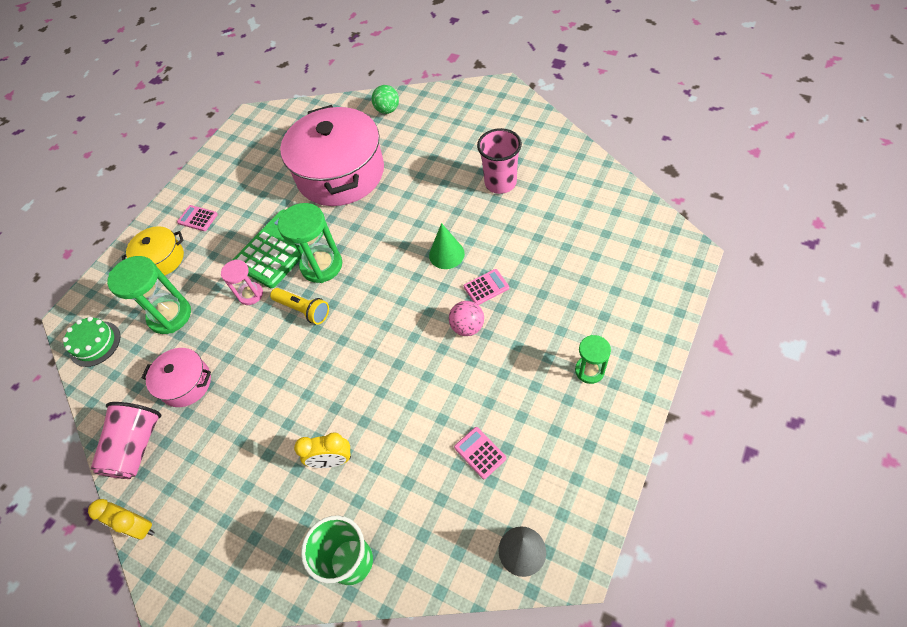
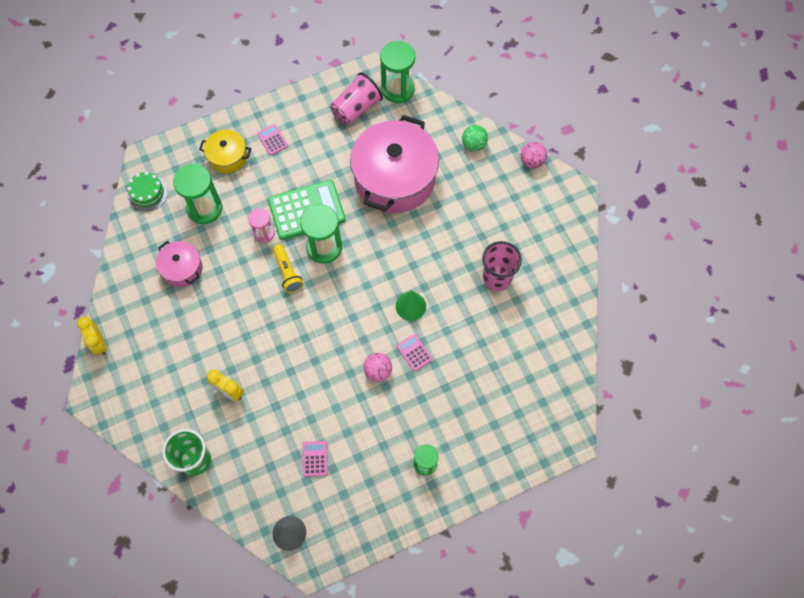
camera: 30 degrees right, 10 degrees up
pink cup [91,402,161,479] -> pink cup moved to [331,72,383,125]
pink calculator [464,269,509,305] -> pink calculator turned 135 degrees counterclockwise [397,334,433,371]
none -> green hourglass [380,41,415,103]
none -> pink ball [521,142,547,168]

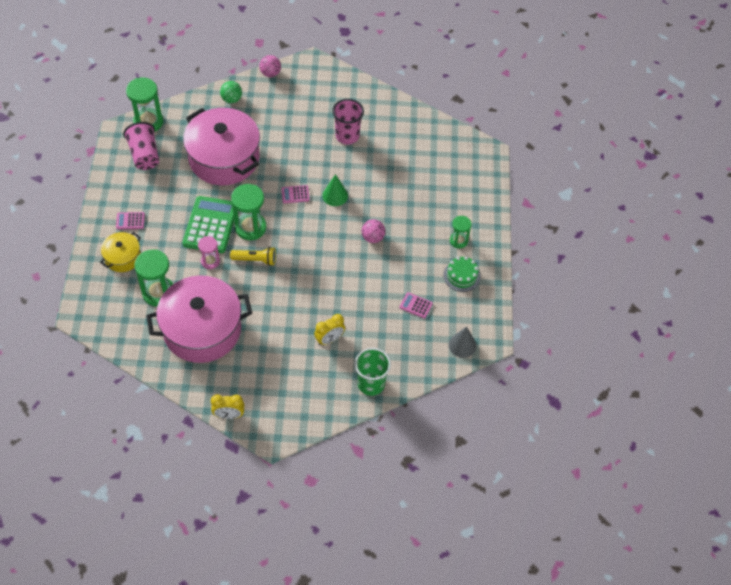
camera: 65 degrees left, 10 degrees down
green cake [127,172,168,211] -> green cake moved to [443,256,481,292]
pink pot [156,241,203,287] -> pink pot [146,275,252,363], size x2.07
pink calculator [397,334,433,371] -> pink calculator moved to [281,185,310,203]

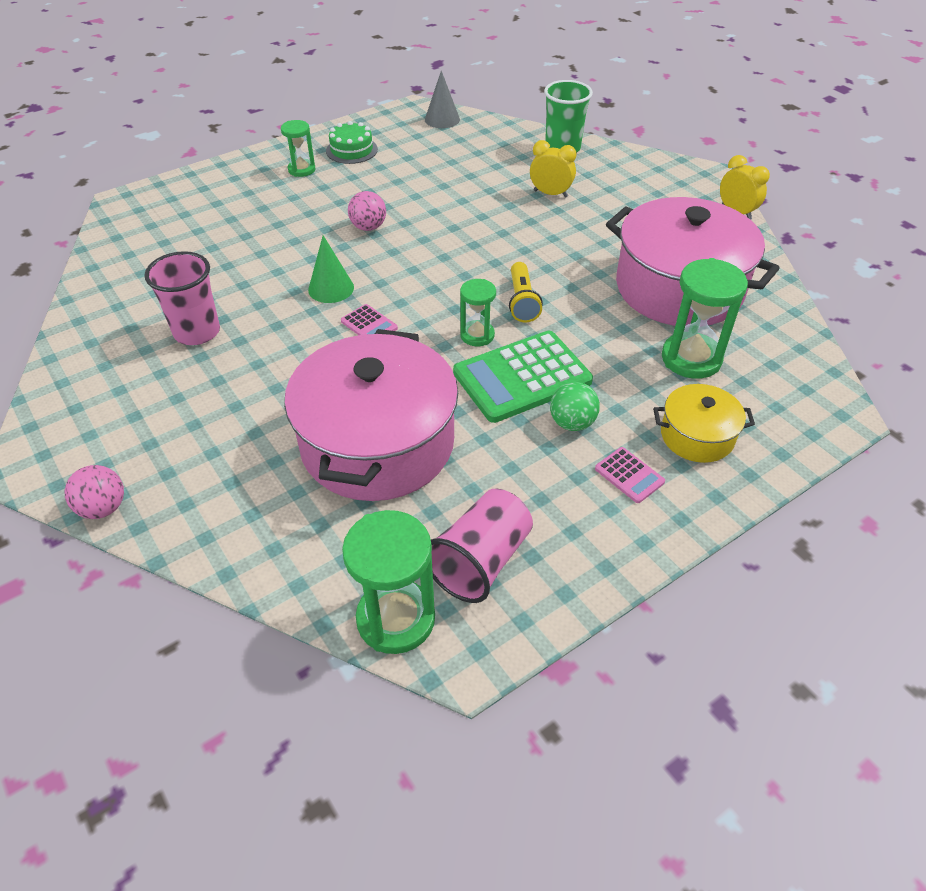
camera: 125 degrees left, 10 degrees down
pink hourglass [198,236,220,269] -> none
green ball [220,81,242,103] -> green ball moved to [550,382,600,431]
yellow flashlight [230,247,276,266] -> yellow flashlight turned 150 degrees counterclockwise [509,262,543,323]
green hourglass [231,184,266,240] -> green hourglass [460,279,496,346], size x0.59
pink calculator [400,292,433,319] -> none

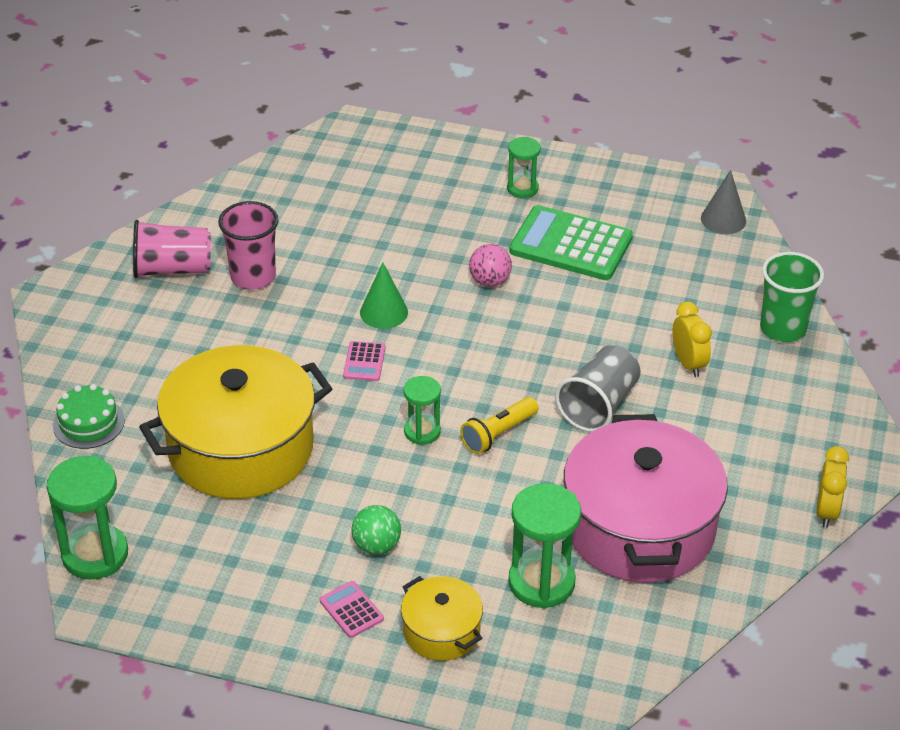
camera: 50 degrees right, 5 degrees down
pink ball [64,465,124,519] -> none
pink pot [284,329,458,501] -> yellow pot [139,345,332,499]
green cake [326,121,378,164] -> green cake moved to [53,384,125,449]
pink cup [431,488,533,603] -> pink cup moved to [133,220,211,278]
green calculator [453,331,593,423] -> green calculator moved to [509,205,633,280]
pink calculator [595,447,665,503] -> pink calculator turned 135 degrees clockwise [320,581,384,638]
none -> grey cup [555,345,641,432]

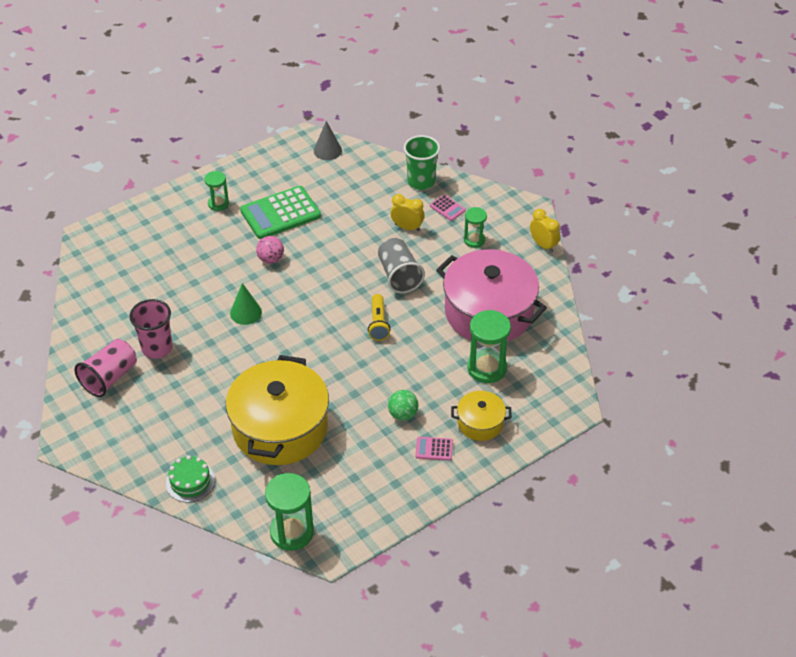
camera: 50 degrees left, 5 degrees up
pink calculator [343,341,385,381] -> pink calculator moved to [430,195,466,221]
green hourglass [403,376,441,445] -> green hourglass moved to [464,207,487,248]

